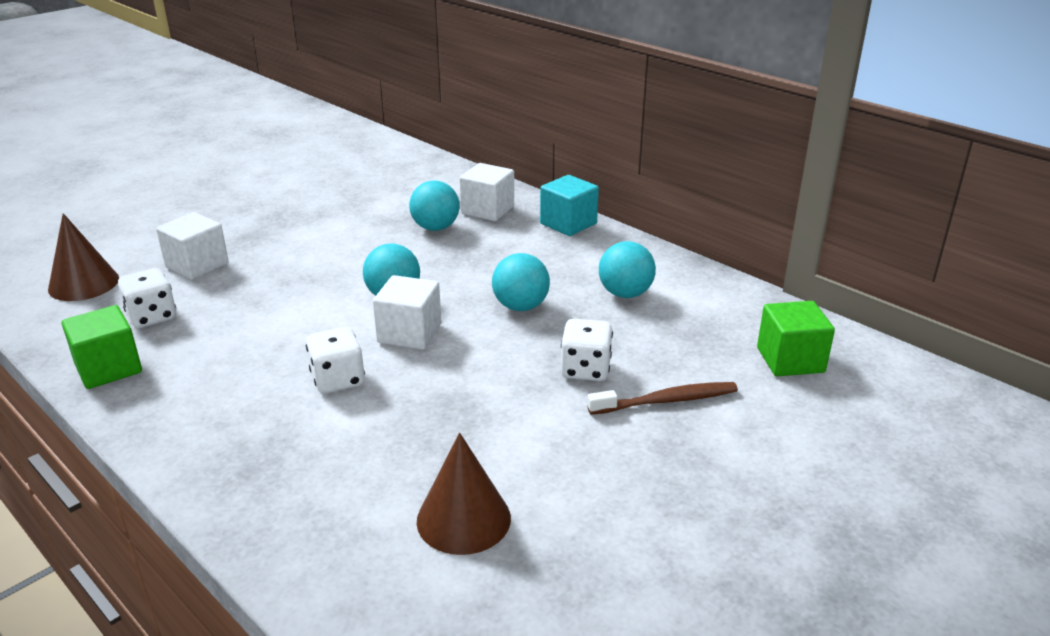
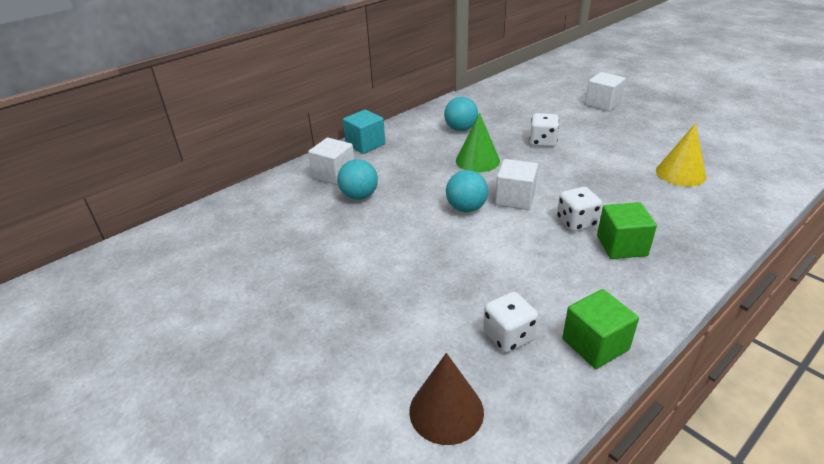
camera: 85 degrees left, 5 degrees up
white cube [156,212,229,280] -> white cube moved to [585,72,626,112]
brown cone [417,433,511,555] -> yellow cone [656,123,706,186]
turquoise ball [492,253,550,311] -> green cone [456,113,500,172]
brown toothbrush [587,382,738,415] -> none
green cube [757,301,835,376] -> green cube moved to [597,202,657,259]

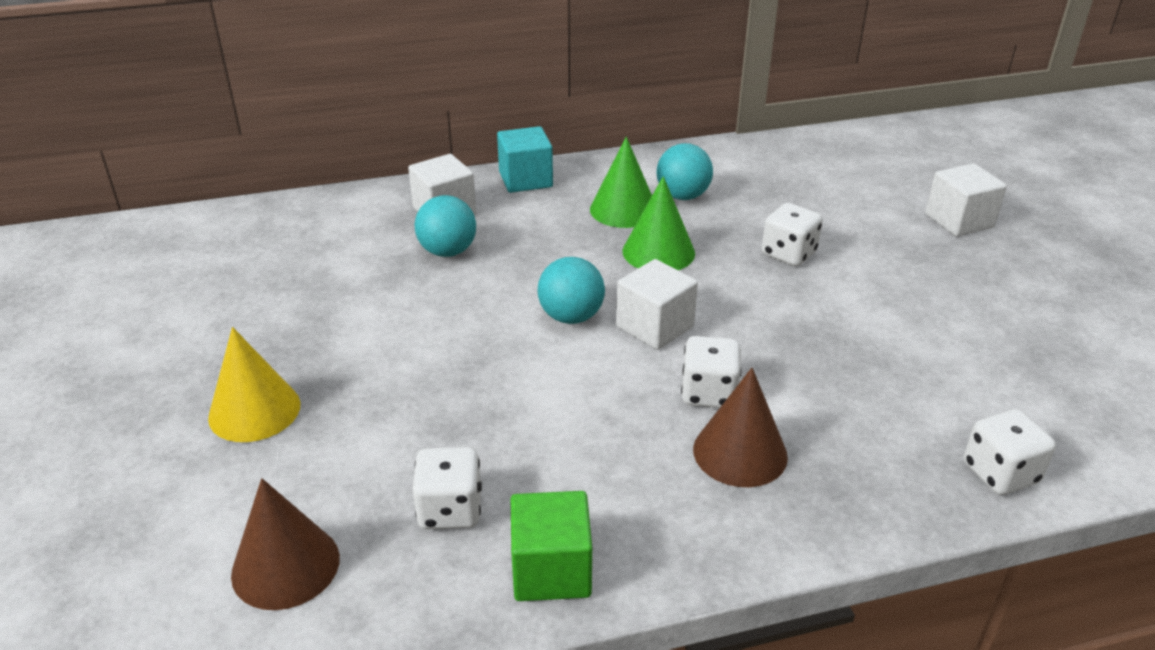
camera: 25 degrees right, 0 degrees up
green cube [597,202,657,259] -> brown cone [693,368,788,487]
yellow cone [656,123,706,186] -> yellow cone moved to [208,327,300,442]
none -> green cone [590,137,652,228]
none -> white dice [964,409,1056,495]

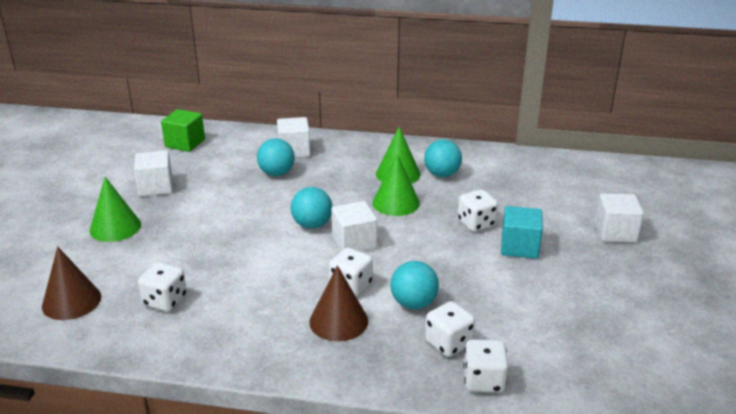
camera: 25 degrees right, 5 degrees down
yellow cone [208,327,300,442] -> green cone [90,177,141,242]
turquoise cube [497,126,553,193] -> turquoise cube moved to [501,206,543,259]
green cube [511,491,592,601] -> green cube moved to [161,109,205,152]
none -> white cube [134,150,173,197]
none -> turquoise ball [390,261,439,309]
none -> white dice [425,301,475,357]

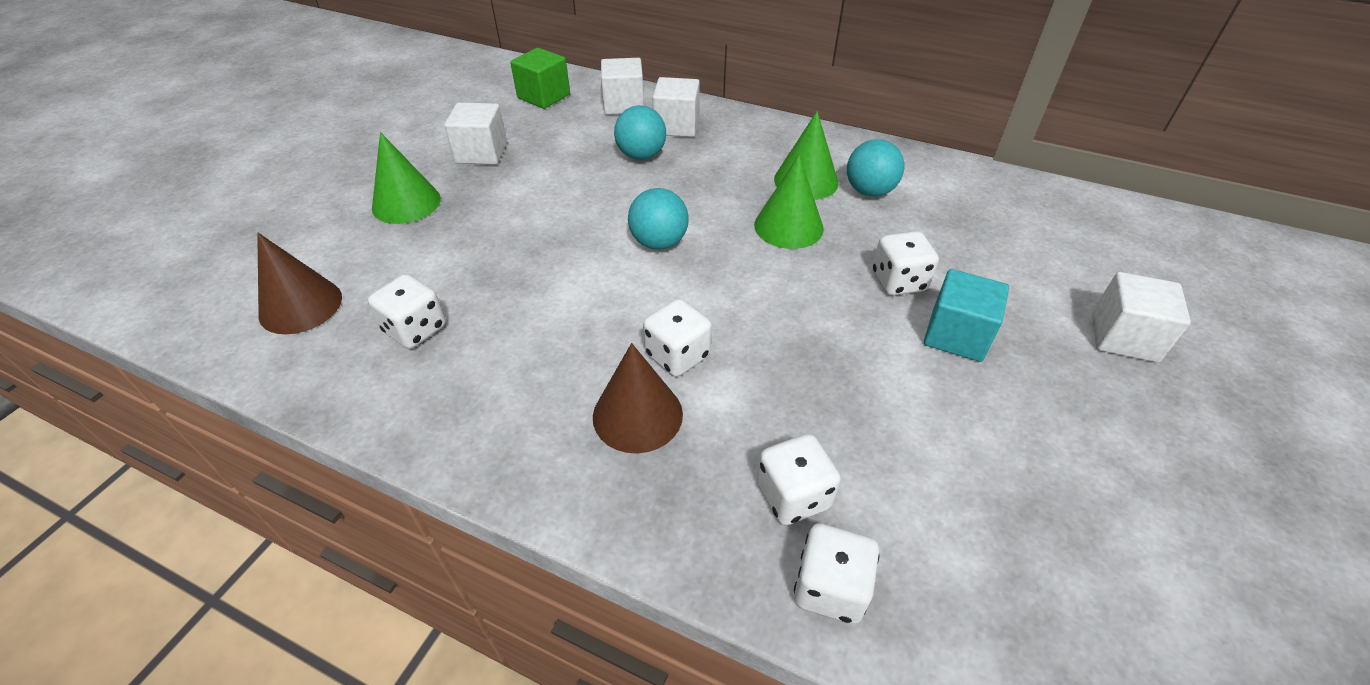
camera: 15 degrees right, 15 degrees up
white cube [331,201,377,252] -> white cube moved to [601,58,644,115]
turquoise ball [390,261,439,309] -> none

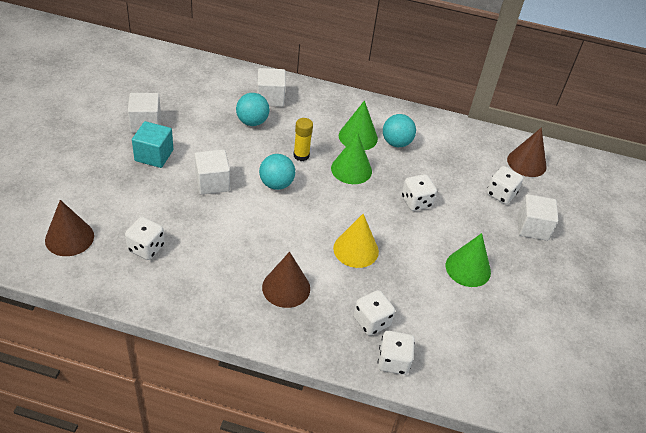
camera: 15 degrees left, 0 degrees up
green cone [372,132,441,224] -> green cone moved to [446,233,491,287]
green cube [510,48,570,109] -> none
white cube [601,58,644,115] -> white cube moved to [194,149,230,195]
white dice [643,299,712,377] -> white dice moved to [487,166,523,204]
turquoise cube [924,269,1009,362] -> turquoise cube moved to [132,121,173,168]
none -> yellow glue stick [293,118,313,161]
none -> yellow cone [333,214,379,268]
none -> brown cone [507,127,547,177]

